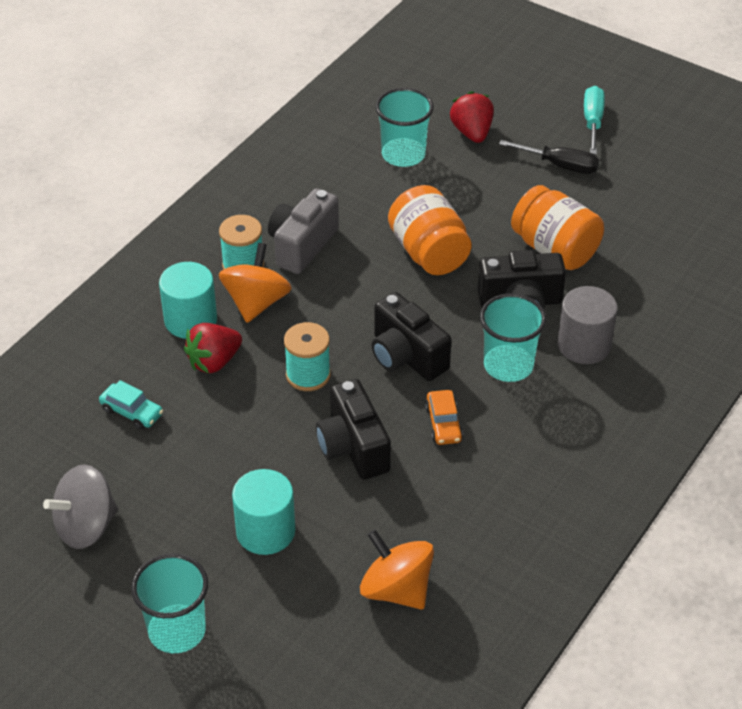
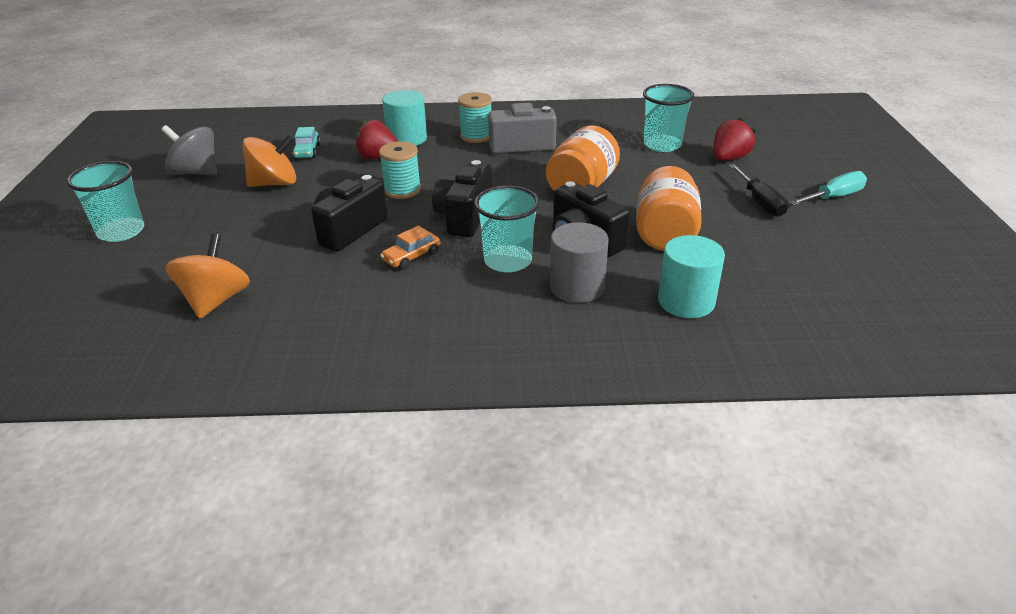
camera: 55 degrees right, 10 degrees down
orange spinning top [219,243,292,323] -> orange spinning top moved to [242,135,296,187]
turquoise cylinder [232,469,295,555] -> turquoise cylinder moved to [658,235,725,318]

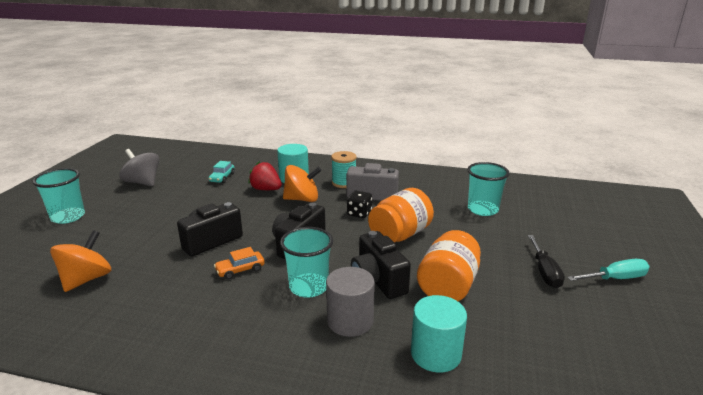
camera: 15 degrees right, 10 degrees down
orange spinning top [242,135,296,187] -> orange spinning top moved to [283,165,321,202]
turquoise spool [379,141,421,199] -> none
red strawberry [714,118,755,161] -> none
none -> black dice [347,191,372,218]

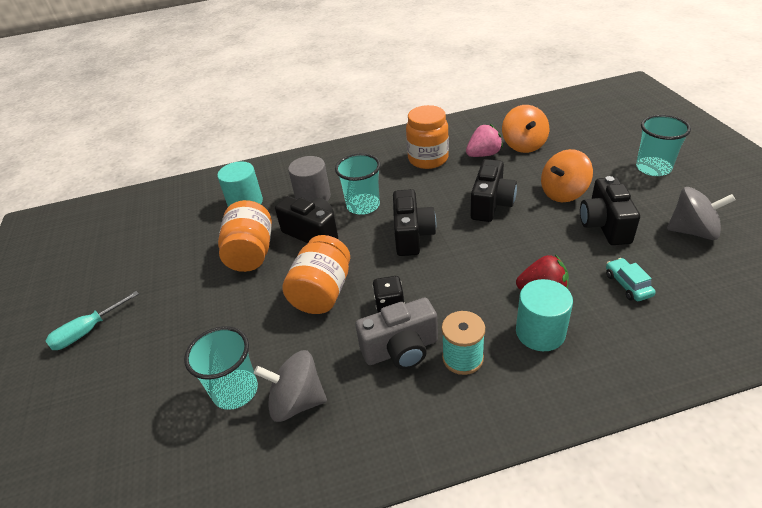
camera: 155 degrees right, 15 degrees up
orange car [214,247,265,280] -> none
orange spinning top [283,165,321,202] -> orange spinning top moved to [541,149,593,202]
black screwdriver [528,235,565,288] -> none
none -> grey spinning top [254,350,327,422]
none -> orange jar [406,105,449,169]
none -> pink strawberry [466,124,503,157]
none -> black camera [580,176,640,245]

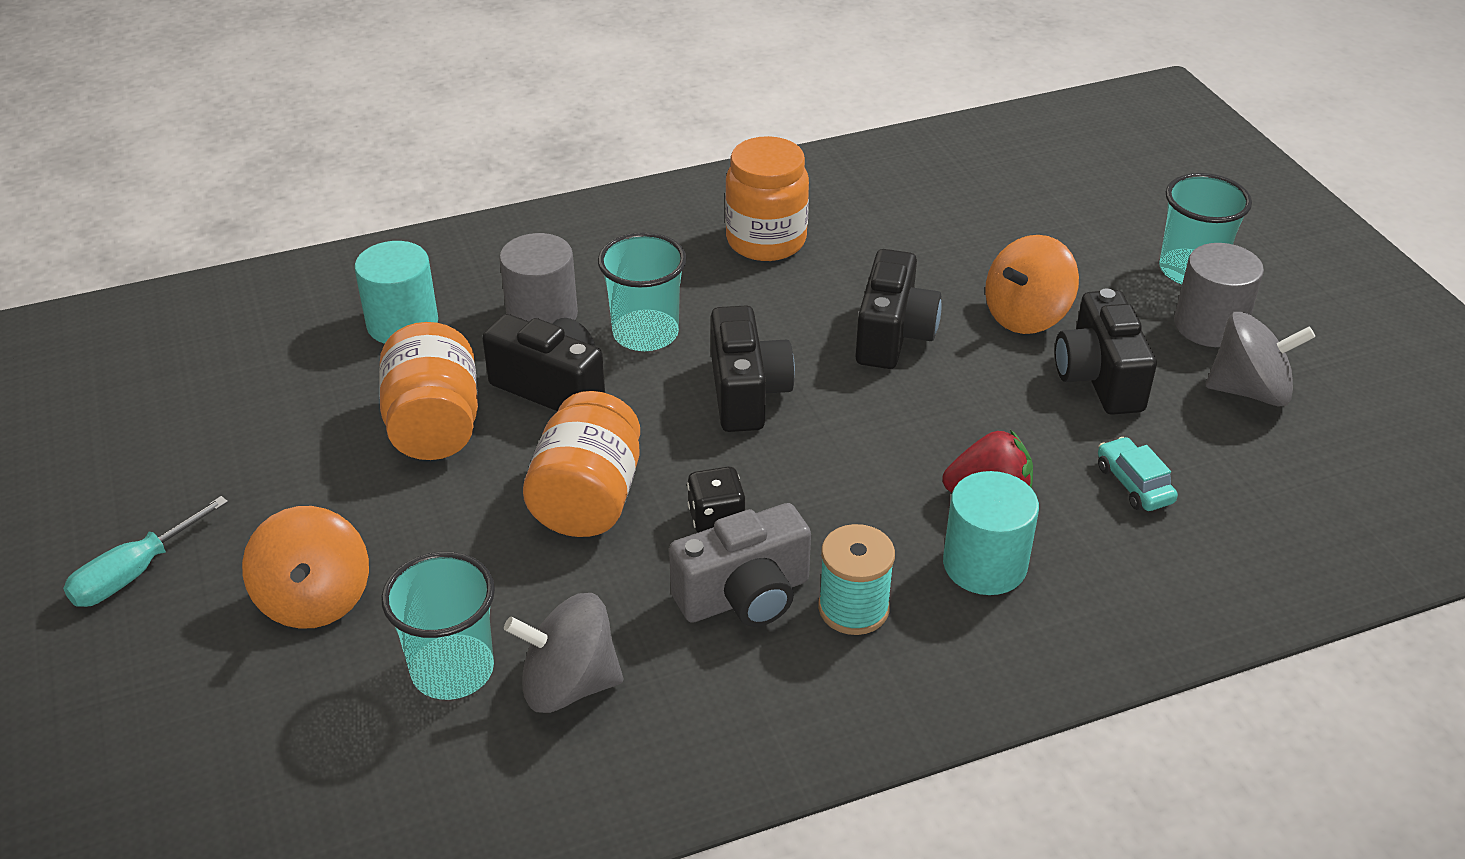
camera: 10 degrees left, 0 degrees up
pink strawberry [466,124,503,157] -> none
orange spinning top [502,105,549,153] -> orange spinning top moved to [242,506,369,629]
none -> grey cylinder [1174,243,1264,347]

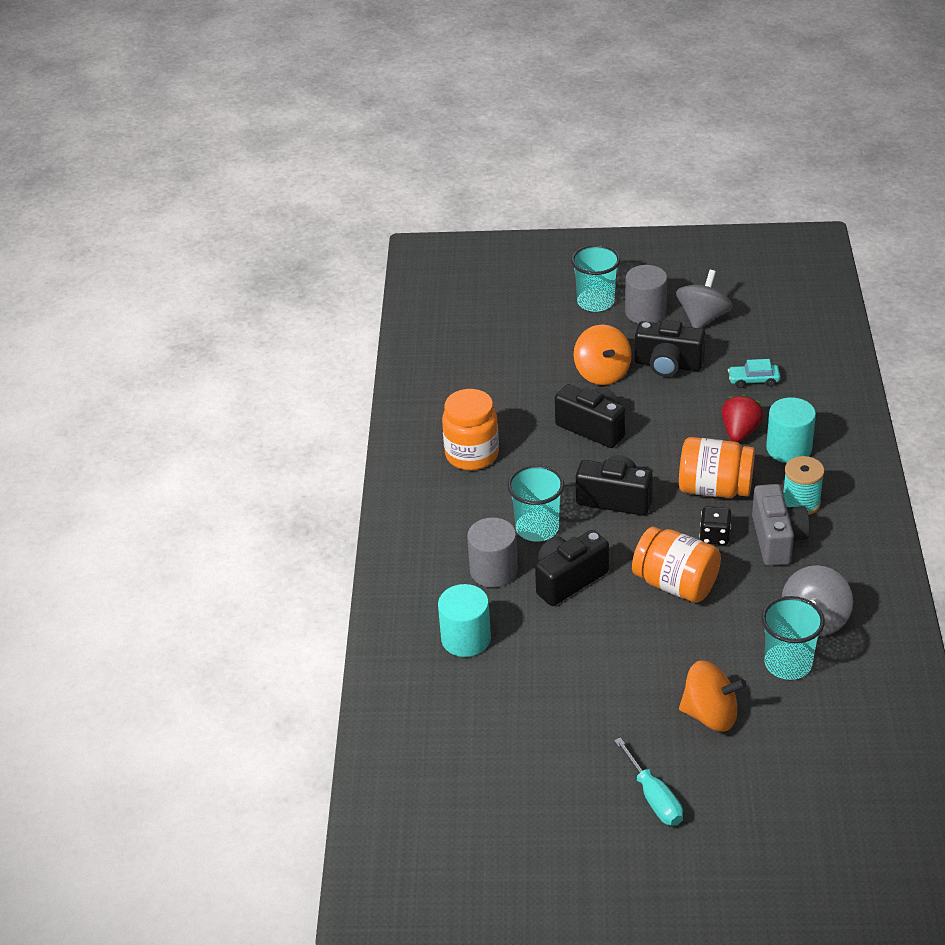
camera: 65 degrees left, 0 degrees up
orange jar [379,322,478,460] -> orange jar moved to [679,437,755,498]

